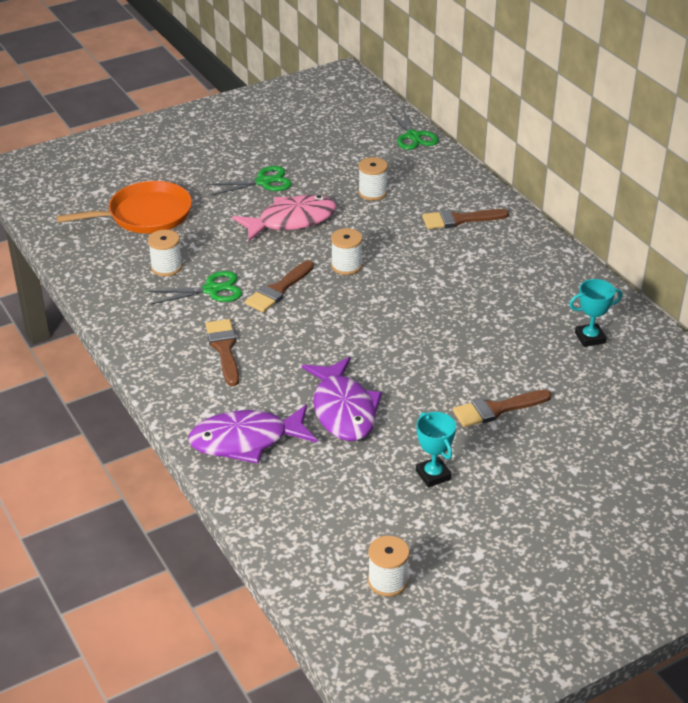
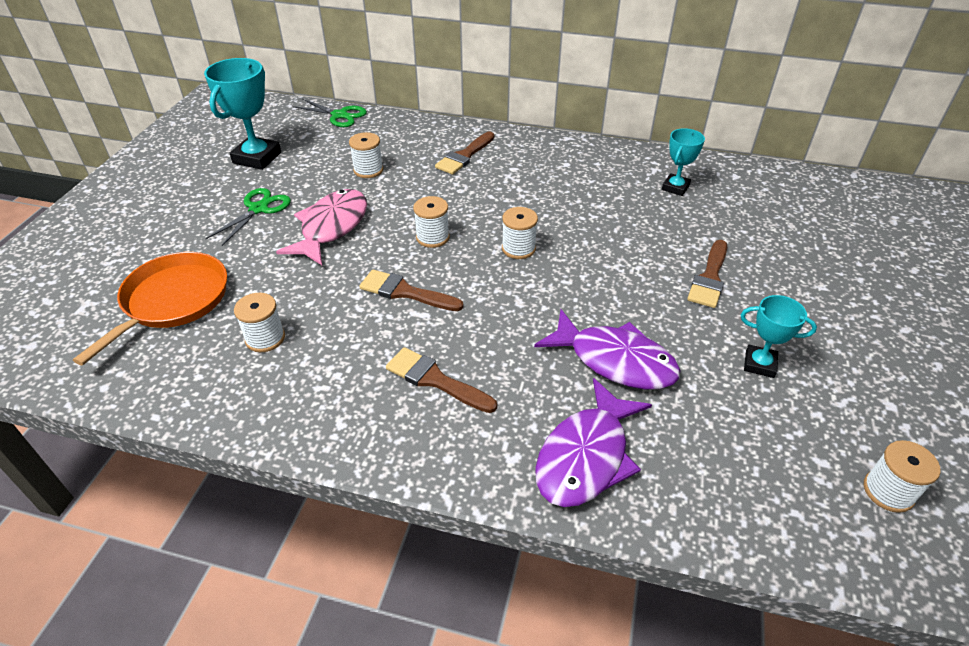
camera: 45 degrees left, 5 degrees up
green scissors [148,271,242,304] -> none
brown brush [245,260,314,312] -> brown brush turned 120 degrees clockwise [359,270,464,311]
none -> turquoise trophy [204,58,281,170]
none -> white spool [502,207,538,259]

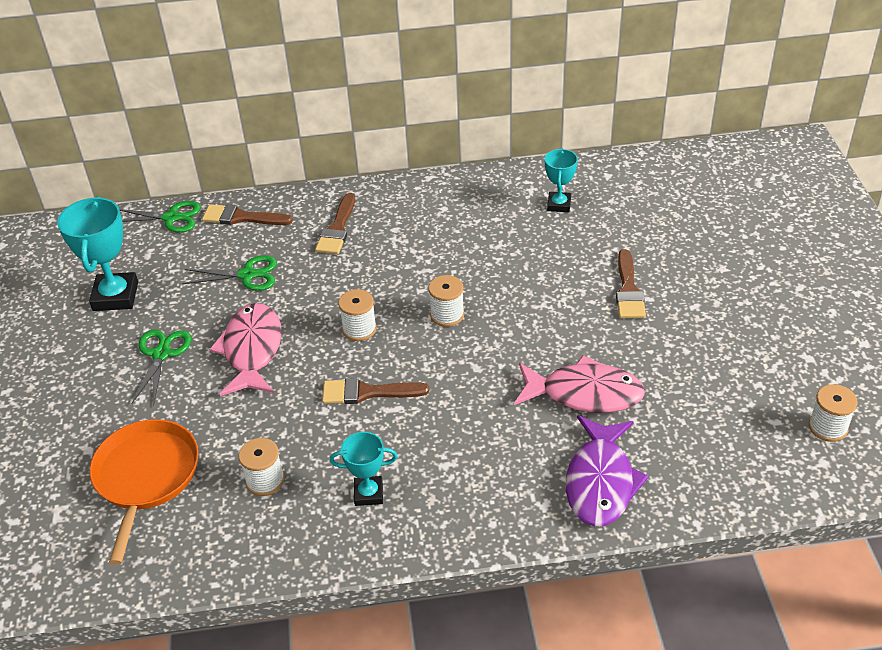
camera: 20 degrees left, 0 degrees up
white spool [349,132,383,178] -> green scissors [182,255,277,291]
brown brush [386,347,497,413] -> brown brush moved to [202,204,293,225]
purple fish [534,309,680,390] -> pink fish [514,355,645,413]
turquoise trophy [741,295,817,378] -> turquoise trophy moved to [330,432,398,506]

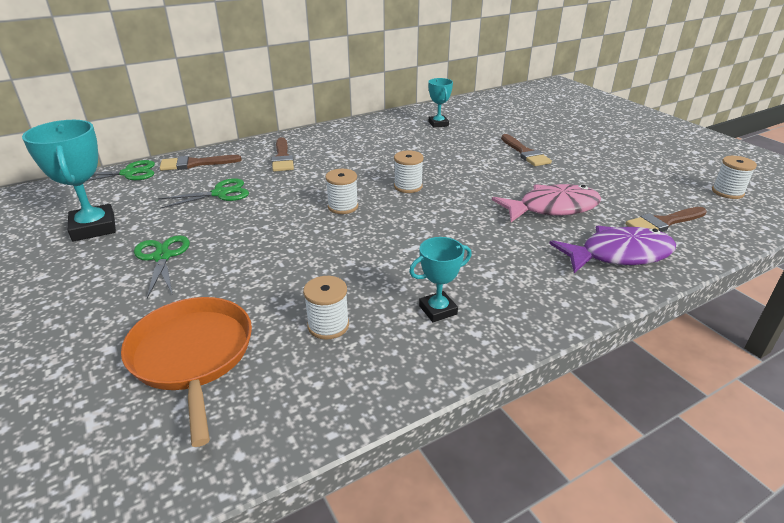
camera: 25 degrees left, 10 degrees down
pink fish [209,303,282,396] -> none
brown brush [322,378,429,404] -> brown brush moved to [626,207,707,232]
purple fish [566,415,649,527] -> purple fish turned 90 degrees counterclockwise [549,226,676,273]

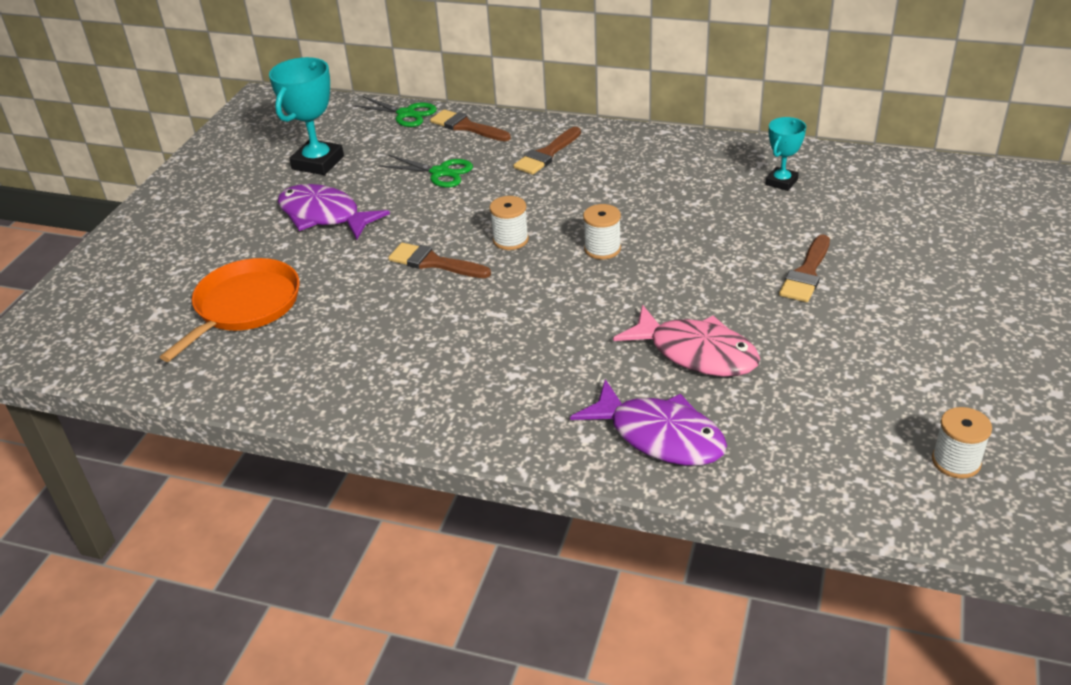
camera: 50 degrees right, 5 degrees up
green scissors [134,235,190,299] -> purple fish [278,184,390,240]
white spool [303,276,349,340] -> none
turquoise trophy [409,237,472,322] -> none
brown brush [626,207,707,232] -> brown brush moved to [388,242,491,278]

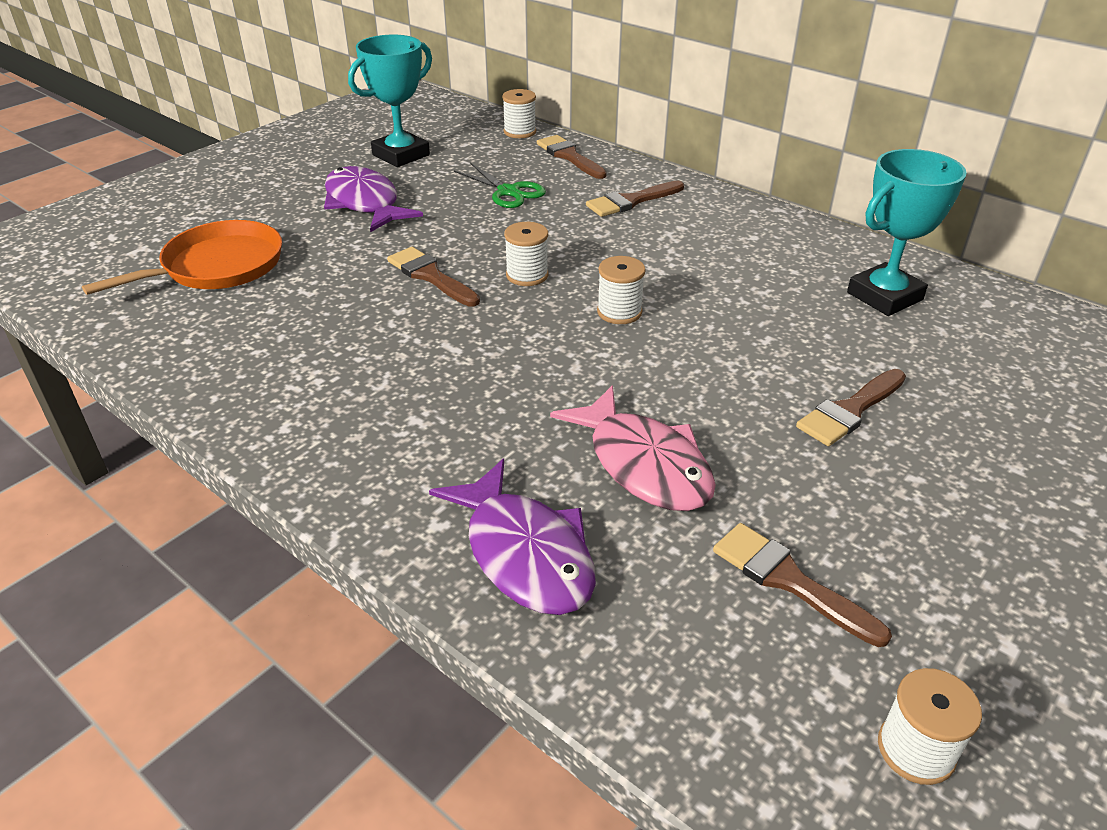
camera: 20 degrees right, 0 degrees up
green scissors [353,96,437,127] -> white spool [502,89,536,138]
turquoise trophy [766,117,806,191] -> turquoise trophy [847,149,967,316], size x1.70
none -> brown brush [713,523,892,647]

